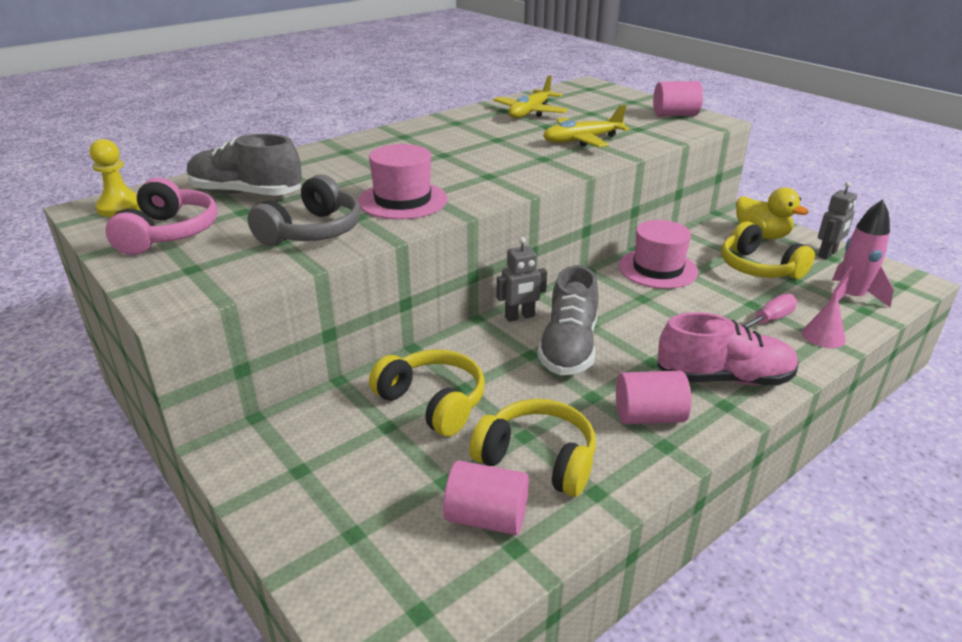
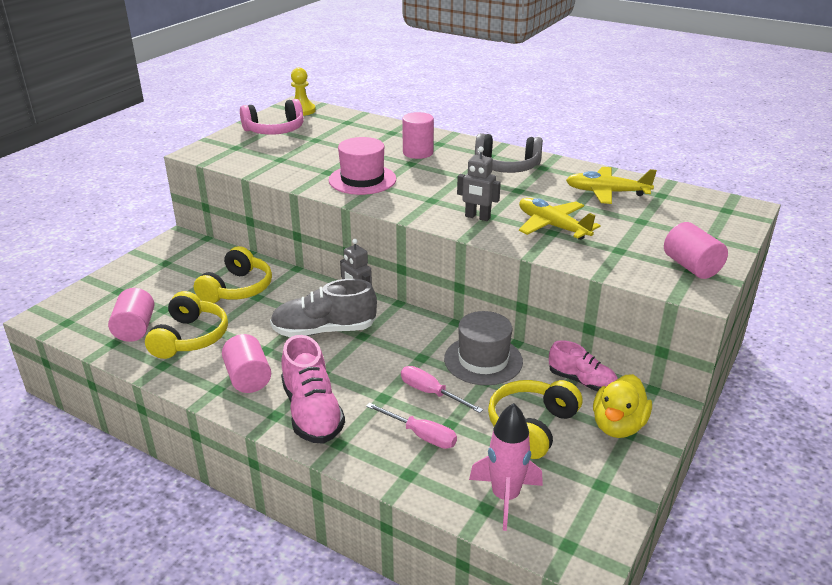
camera: 70 degrees right, 0 degrees up
grey shoe [187,134,302,196] -> none
grey headphones [248,174,361,246] -> grey headphones moved to [475,133,543,173]
pink hat [619,220,698,289] -> grey hat [444,311,523,385]
pink cone [802,294,846,348] -> none
grey robot [818,182,857,259] -> grey robot moved to [457,146,501,221]
none -> pink screwdriver [401,366,483,413]
none -> pink cylinder [402,112,434,159]
none -> pink shoe [549,340,618,392]

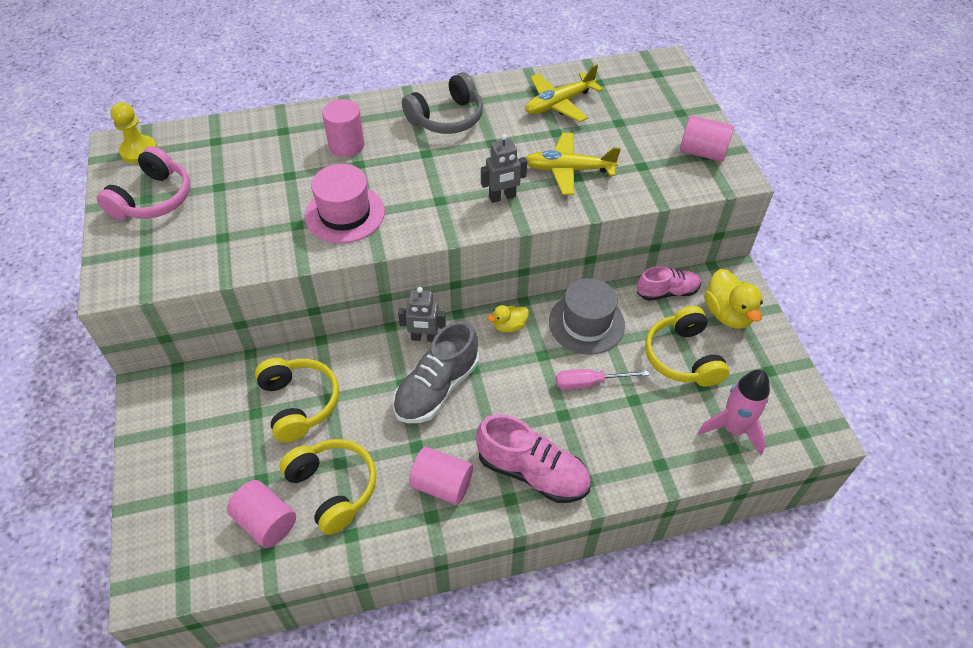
camera: 45 degrees left, 20 degrees up
pink screwdriver [366,403,457,449] -> none
none -> yellow duck [488,305,529,332]

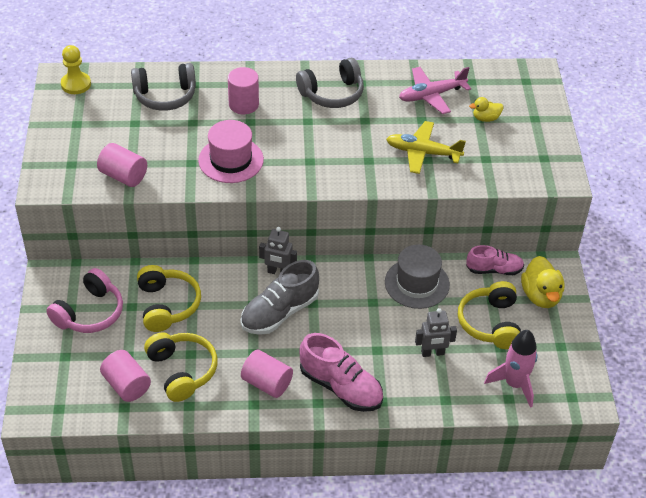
camera: 10 degrees right, 5 degrees down
pink headphones [97,146,190,220] -> pink headphones moved to [46,268,123,333]
grey robot [481,134,527,203] -> grey robot moved to [415,308,457,357]
yellow duck [488,305,529,332] -> yellow duck moved to [469,97,503,122]
yellow plane [525,64,603,122] -> pink plane [399,67,471,114]
pink screwdriver [556,369,649,390] -> none
pink cylinder [680,115,734,162] -> pink cylinder moved to [97,143,147,187]
none -> grey headphones [131,63,196,111]

